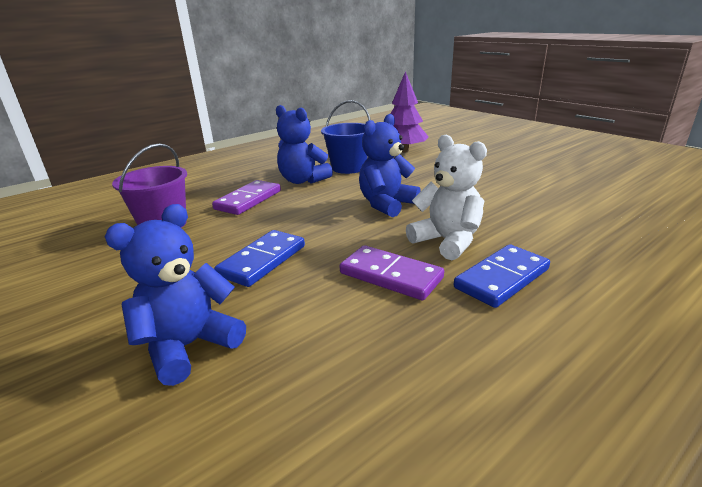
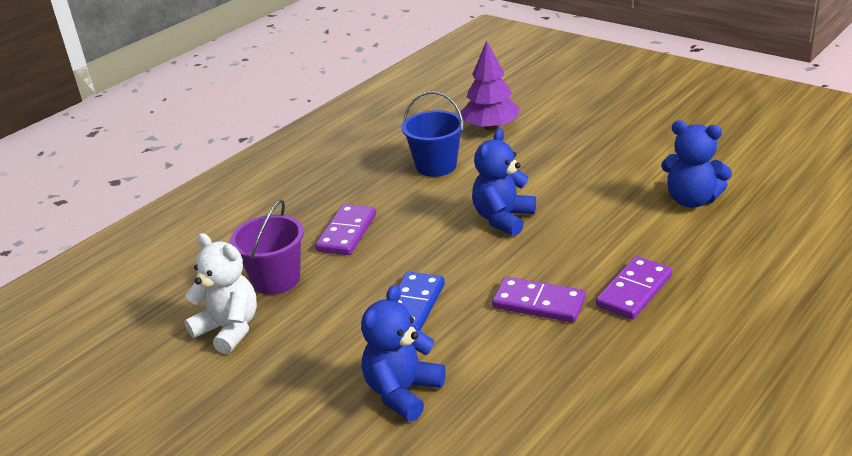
camera: 10 degrees left, 5 degrees up
blue teddy bear [276,105,333,184] -> blue teddy bear moved to [661,121,732,208]
white teddy bear [406,134,487,260] -> white teddy bear moved to [184,233,257,354]
blue domino [454,244,550,308] -> purple domino [596,256,672,320]

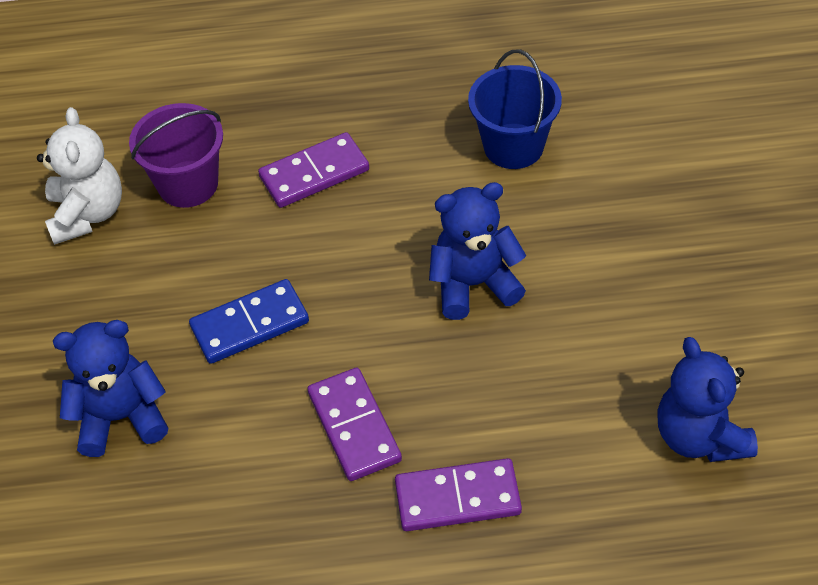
camera: 45 degrees right, 20 degrees up
purple tree [461,40,519,131] -> none

